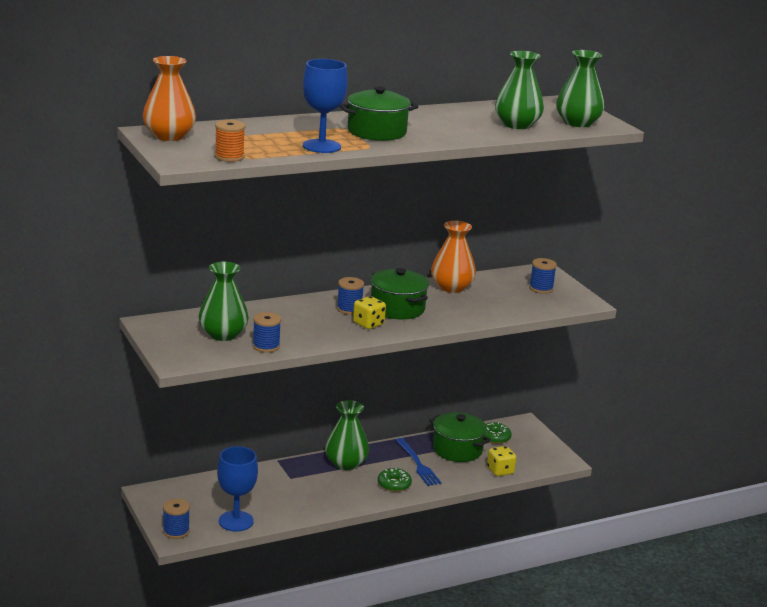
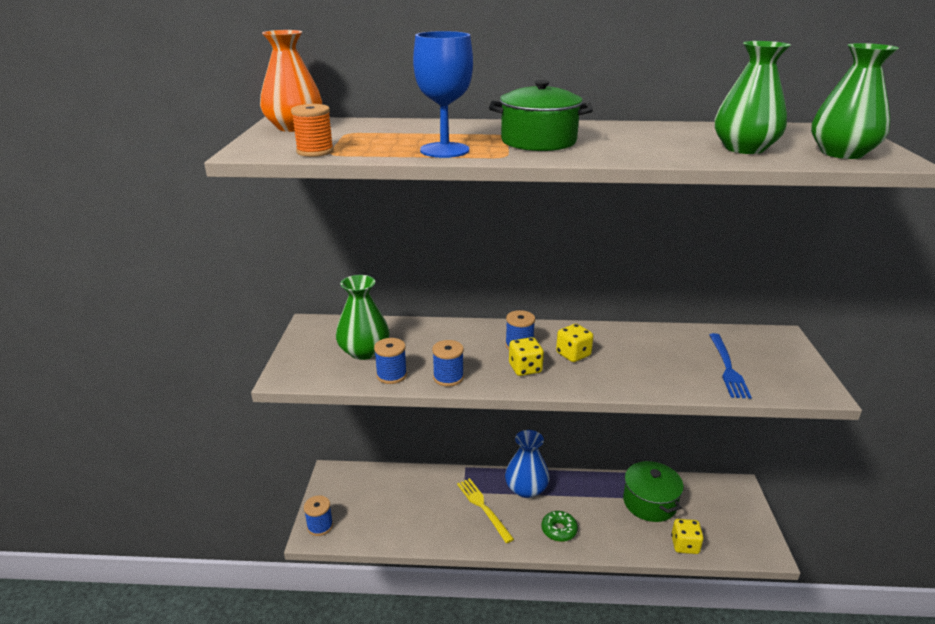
camera: 30 degrees right, 5 degrees up
blue goblet [217,446,258,532] -> none
green vase [325,400,369,470] -> blue vase [505,430,550,498]
green pot [370,268,429,319] -> yellow dice [556,324,594,362]
blue fork [396,438,442,486] -> blue fork moved to [709,333,752,399]
orange vase [431,221,476,293] -> none
green donut [485,422,512,444] -> none
blue spool [529,258,557,294] -> blue spool moved to [432,340,464,387]
none -> yellow fork [457,478,514,543]

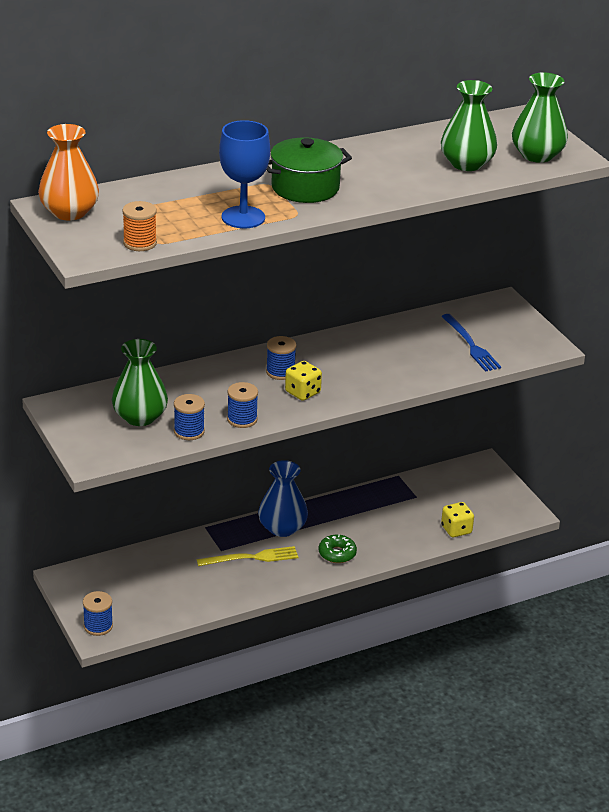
camera: 30 degrees left, 5 degrees up
yellow fork [457,478,514,543] -> yellow fork turned 135 degrees clockwise [197,546,298,566]
yellow dice [556,324,594,362] -> none
green pot [623,460,684,522] -> none

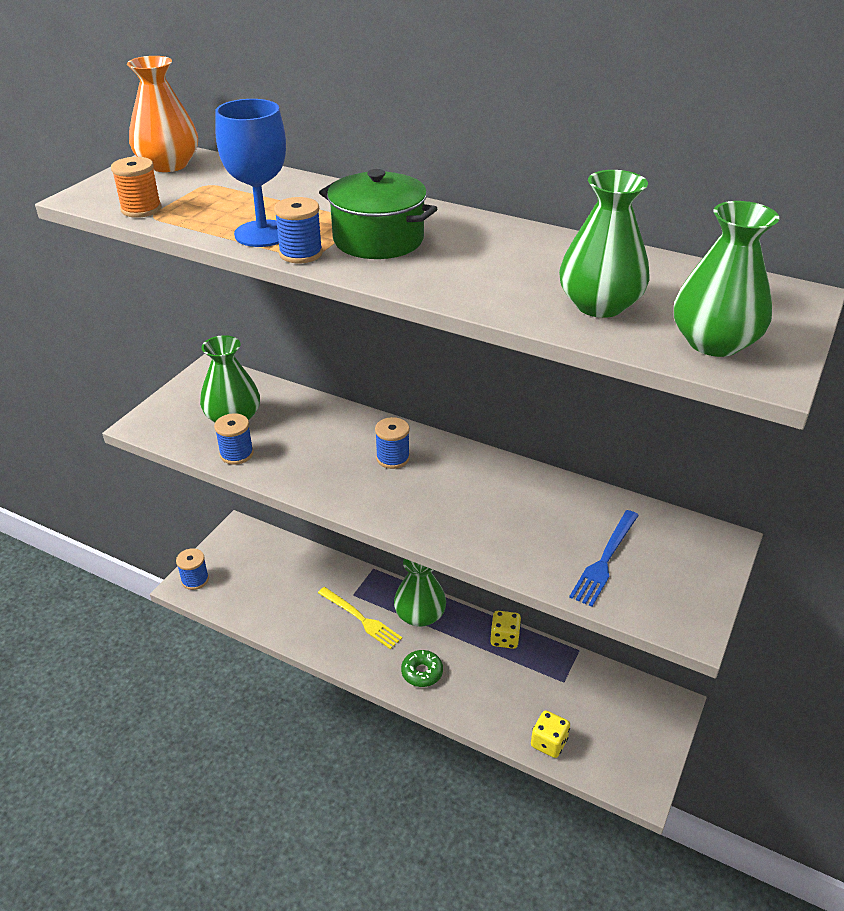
camera: 55 degrees right, 5 degrees up
blue spool [227,382,258,428] -> blue spool moved to [274,197,323,263]
blue vase [258,460,308,537] -> green vase [394,559,446,627]
yellow dice [285,361,322,401] -> yellow dice moved to [490,611,521,649]

